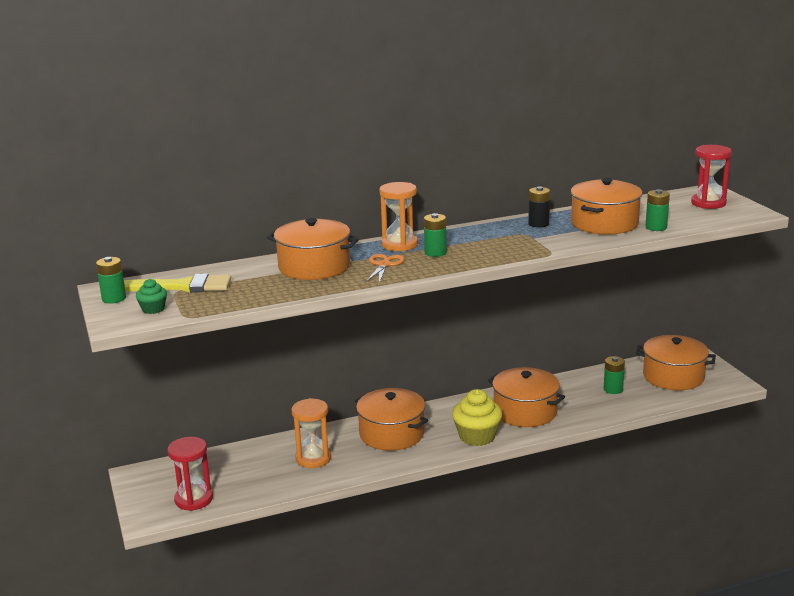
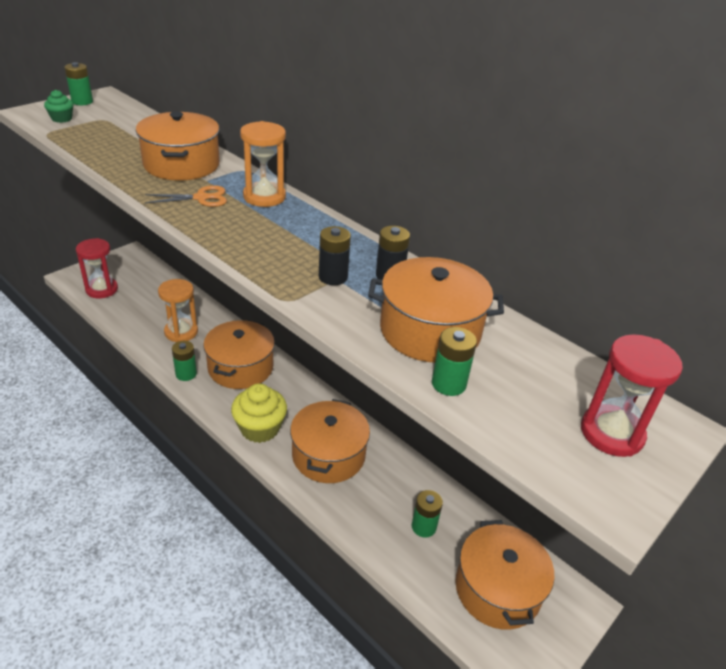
camera: 60 degrees right, 15 degrees up
yellow brush [124,273,231,292] -> none
green battery [424,213,447,257] -> green battery moved to [172,341,197,381]
none -> black battery [319,226,351,285]

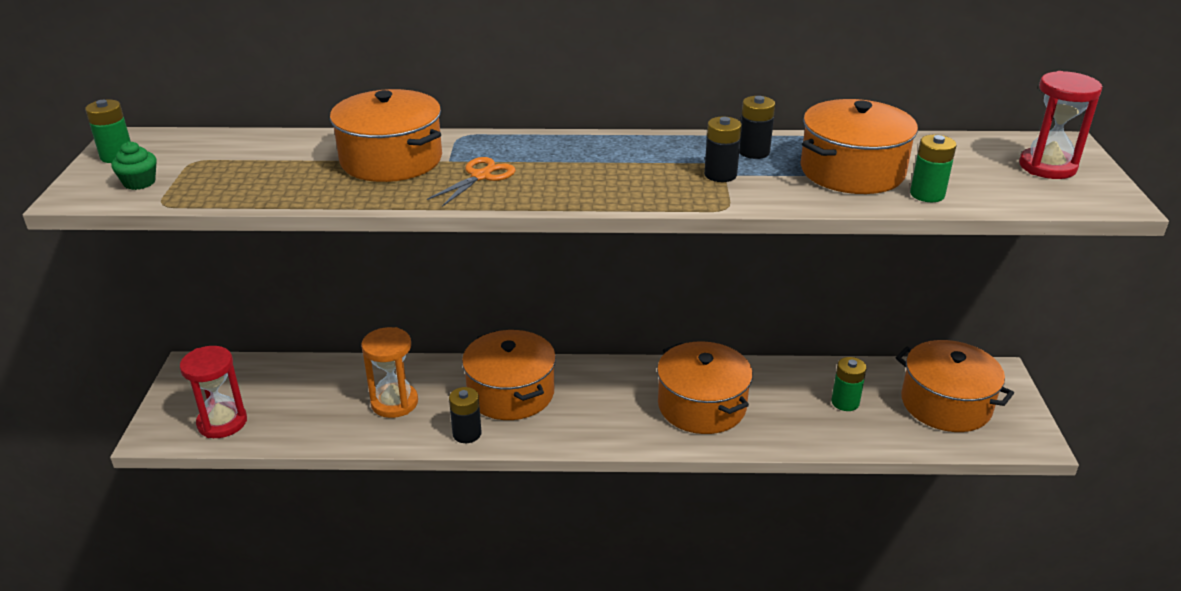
camera: 40 degrees left, 5 degrees down
green battery [172,341,197,381] -> black battery [449,387,481,443]
yellow cupcake [231,383,287,443] -> none
orange hourglass [240,121,286,207] -> none

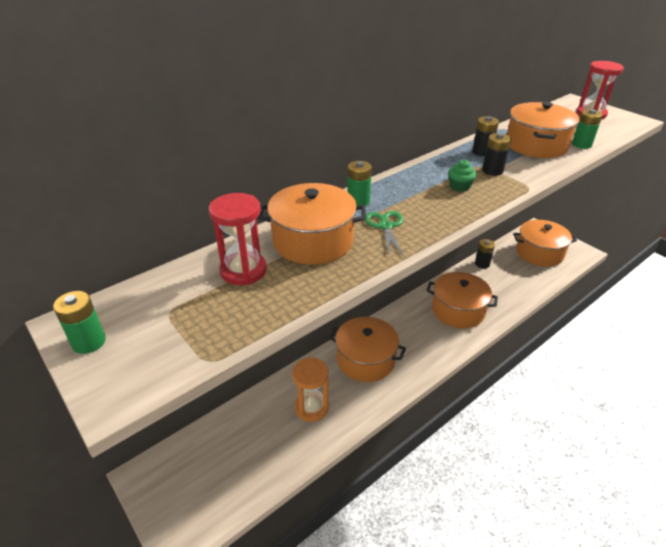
camera: 40 degrees left, 5 degrees up
green cupcake [111,141,156,190] -> green cupcake moved to [448,160,477,192]
red hourglass [180,346,247,438] -> red hourglass moved to [209,193,267,285]
orange scissors [427,157,516,207] -> green scissors [365,211,404,257]
black battery [449,387,481,443] -> black battery moved to [475,239,495,268]
green battery [831,357,867,411] -> green battery moved to [347,161,372,206]

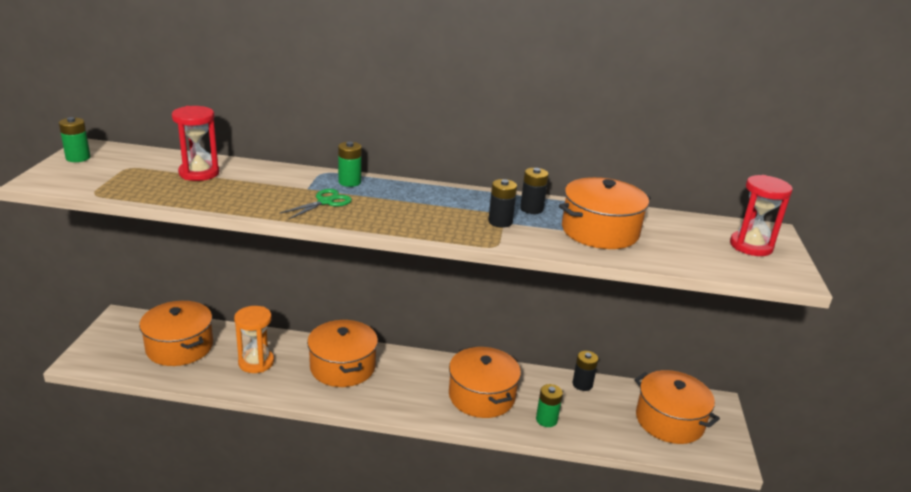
camera: 45 degrees right, 10 degrees down
orange pot [257,183,366,265] -> orange pot moved to [139,301,213,366]
green cupcake [448,160,477,192] -> none
green battery [572,109,603,149] -> green battery moved to [536,384,563,427]

